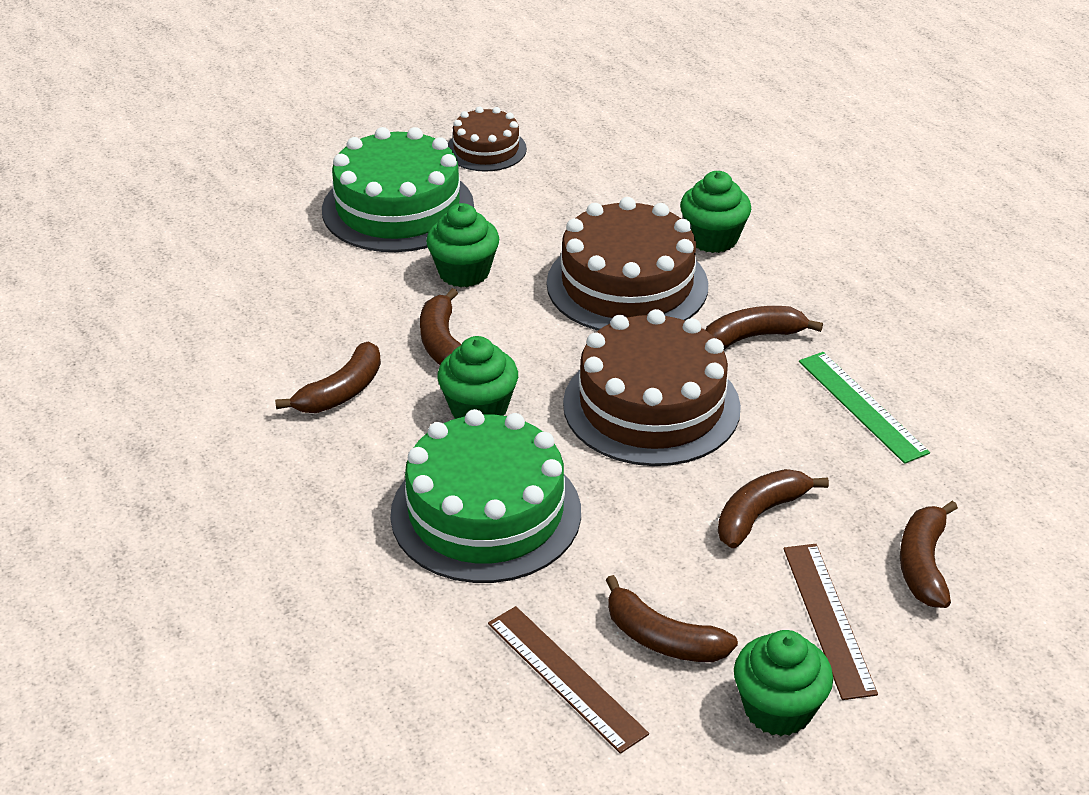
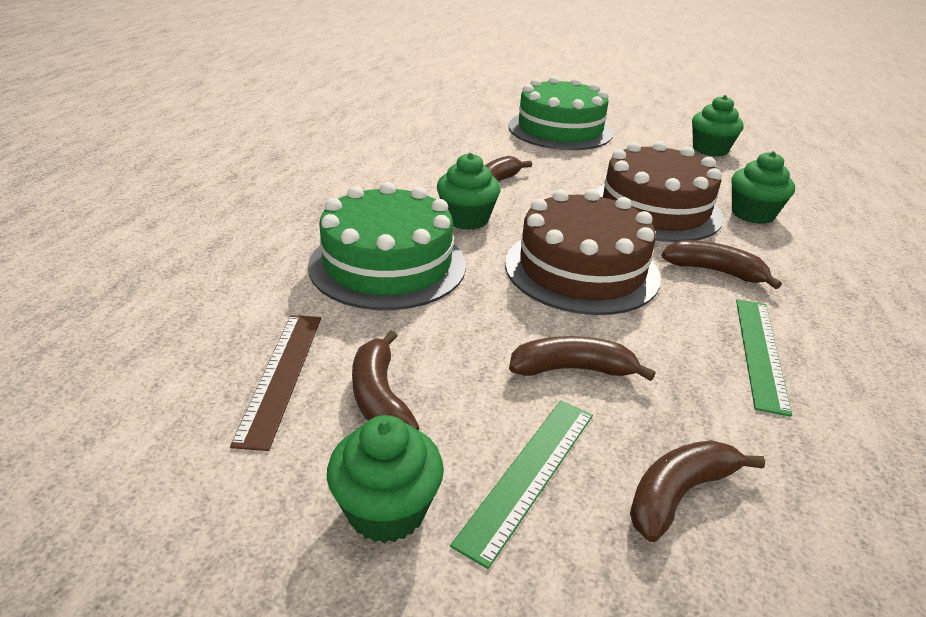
camera: 40 degrees right, 5 degrees down
brown banana [275,342,381,413] -> none
green cupcake [426,203,499,287] -> green cupcake moved to [692,95,744,157]
brown cake [448,106,527,172] -> none
brown ruler [784,544,878,700] -> green ruler [450,400,593,569]

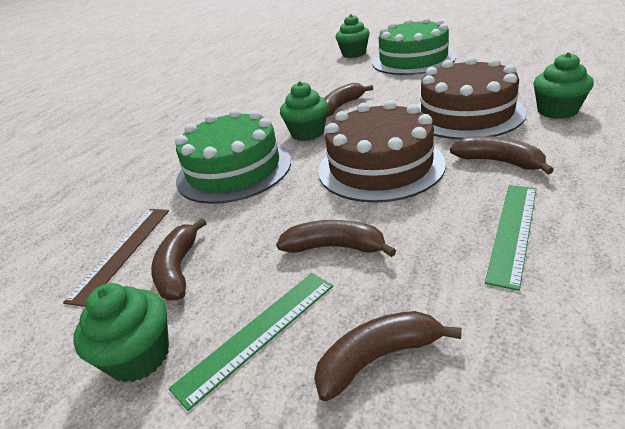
camera: 20 degrees right, 0 degrees up
green cupcake [692,95,744,157] -> green cupcake moved to [336,14,370,58]

